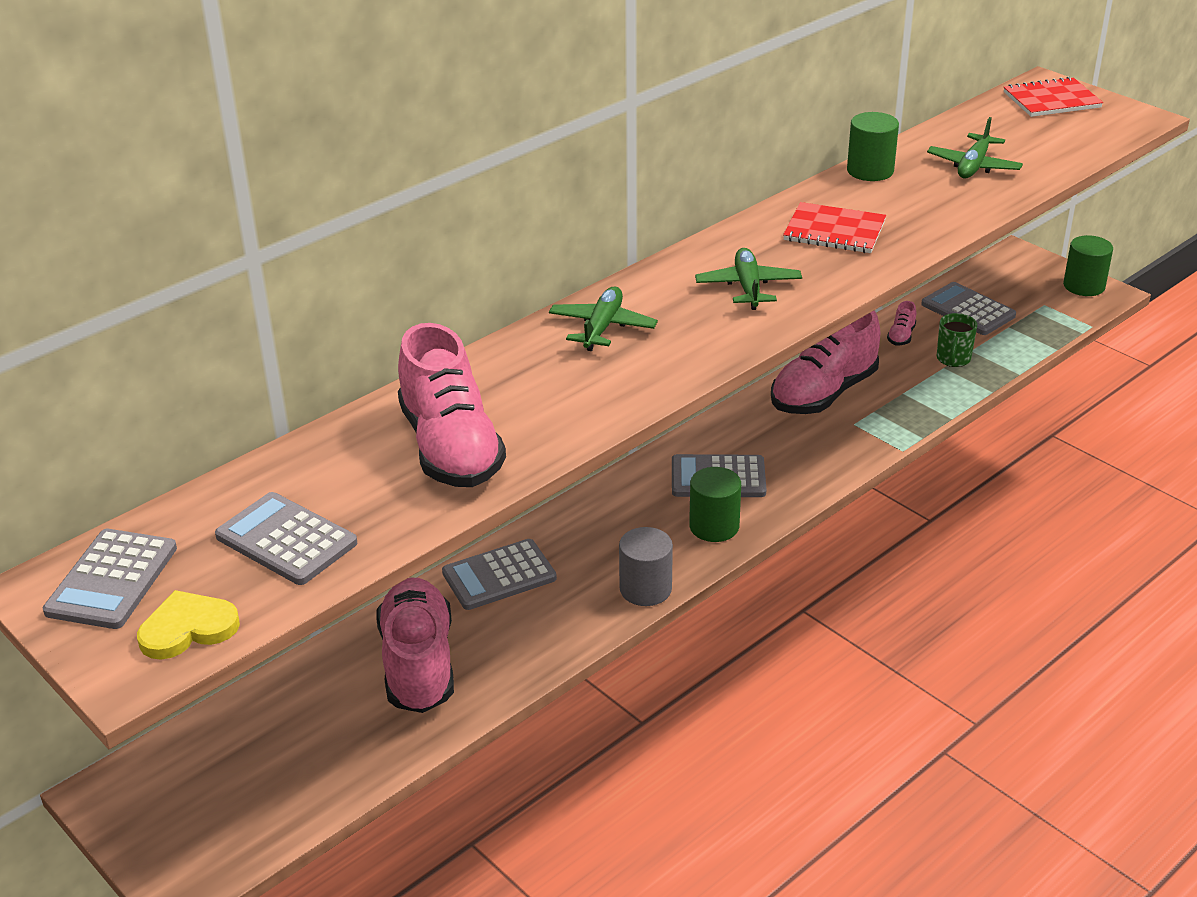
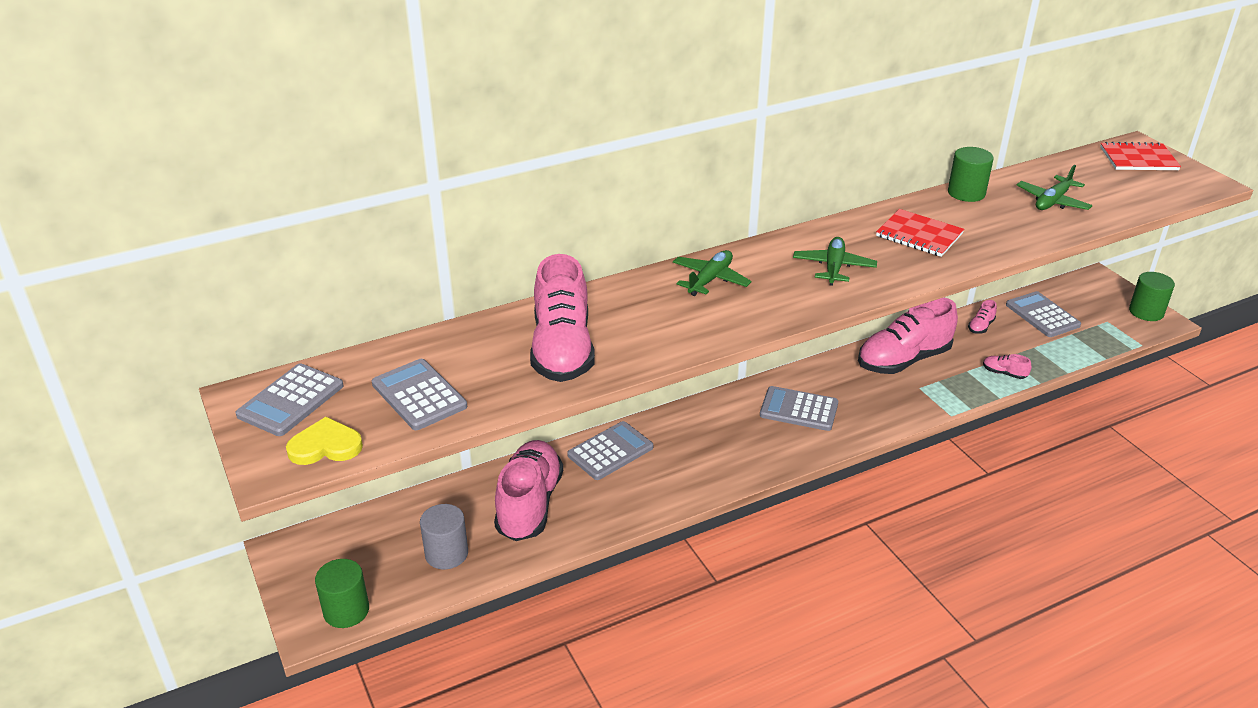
camera: 15 degrees right, 0 degrees up
grey calculator [442,539,557,610] -> grey calculator turned 150 degrees clockwise [567,421,653,480]
grey cylinder [619,527,673,606] -> grey cylinder moved to [420,504,468,569]
green cylinder [689,467,741,542] -> green cylinder moved to [315,559,369,628]
green mug [937,313,977,367] -> none
none -> pink shoe [983,354,1031,379]

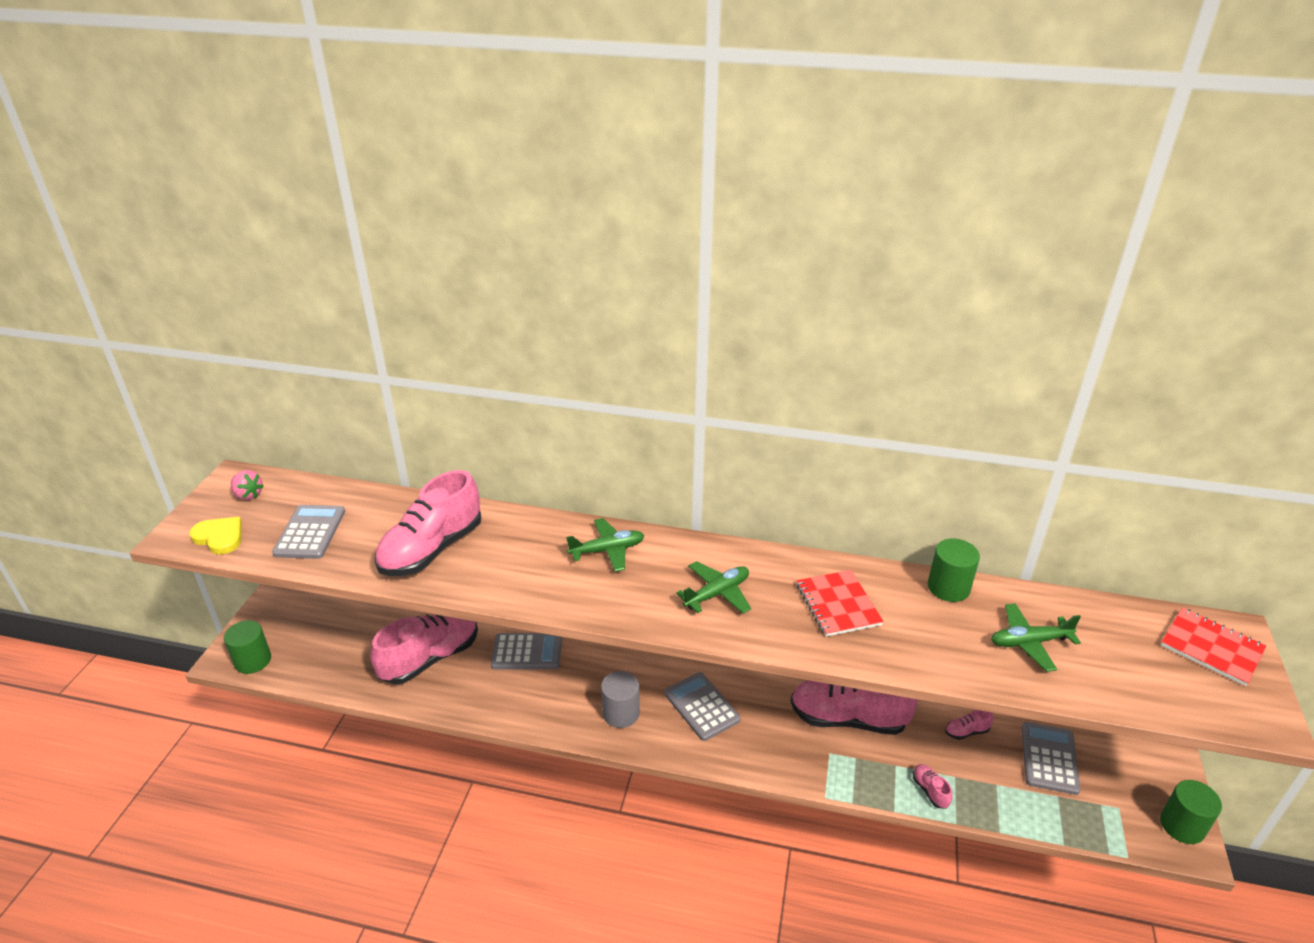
camera: 40 degrees right, 0 degrees up
grey calculator [235,363,344,436] -> pink strawberry [231,470,264,500]
grey cylinder [420,504,468,569] -> grey cylinder moved to [601,671,640,728]

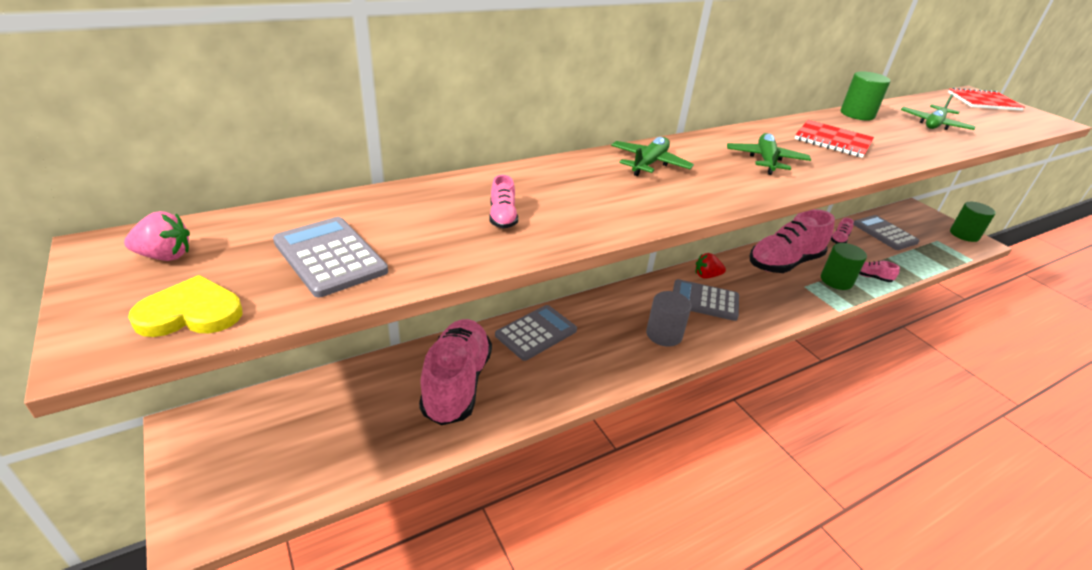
camera: 45 degrees left, 0 degrees up
green cylinder [224,620,271,674] -> green cylinder moved to [821,243,867,290]
pink shoe [375,470,481,576] -> pink shoe [489,175,518,229], size x0.40
none -> red strawberry [696,253,726,279]

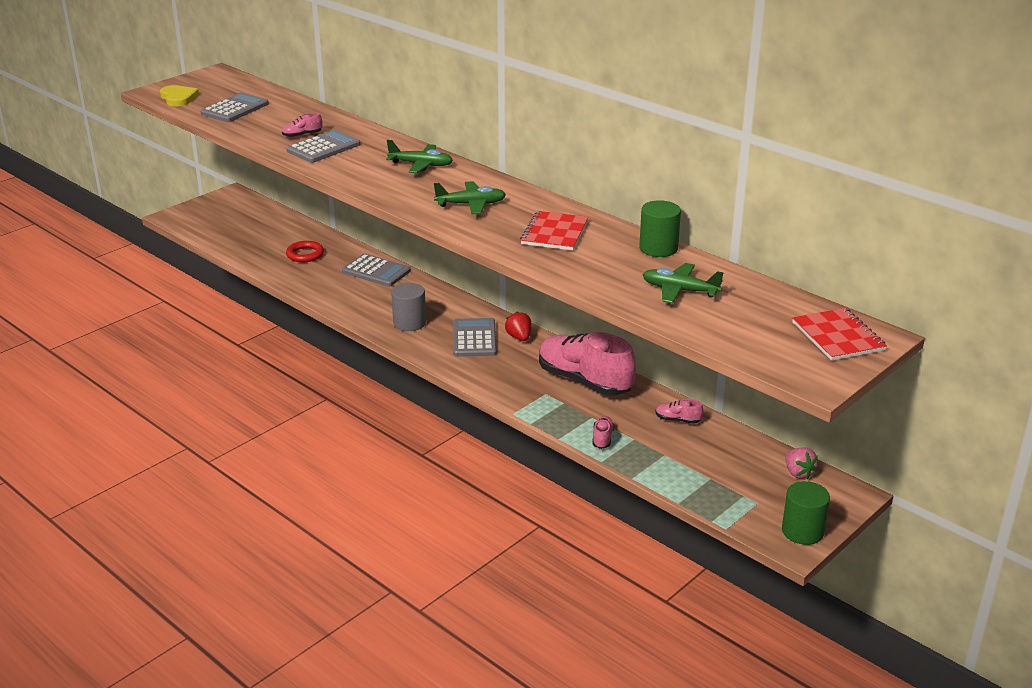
camera: 75 degrees right, 5 degrees down
pink strawberry [124,211,190,261] -> pink strawberry moved to [785,447,818,479]
pink shoe [419,319,492,425] -> red ring [286,241,324,262]
green cylinder [821,243,867,290] -> none
grey calculator [854,215,920,250] -> grey calculator moved to [286,130,360,163]

